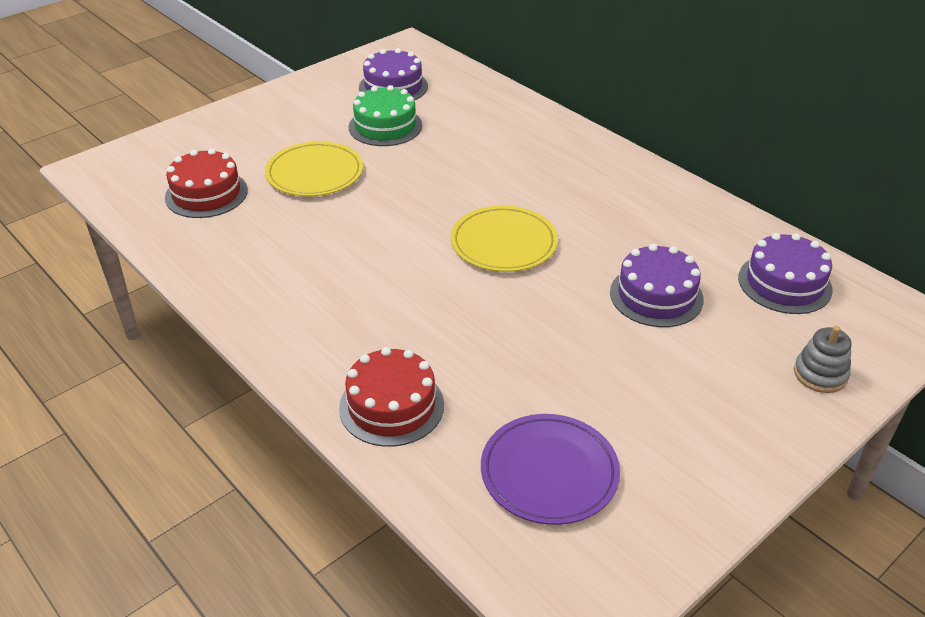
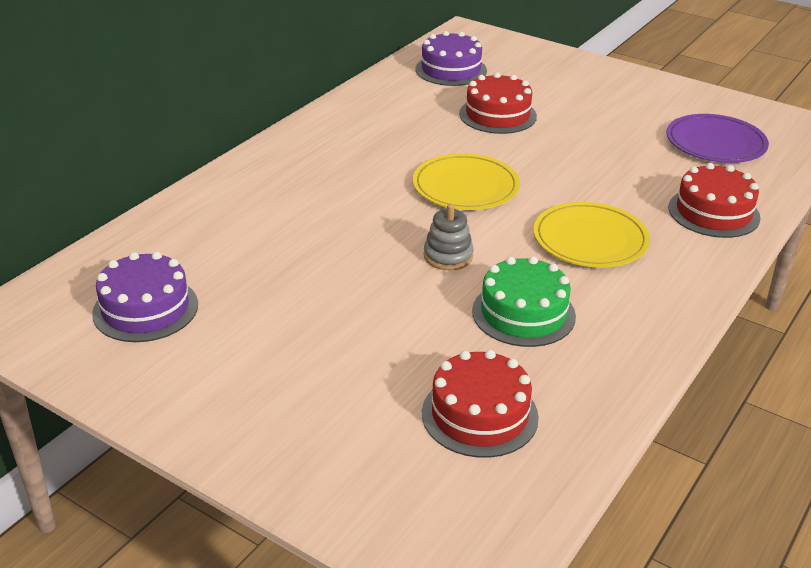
camera: 105 degrees left, 5 degrees down
yellow plate [265,141,363,196] -> yellow plate moved to [533,202,650,268]
green cake [348,85,422,146] -> green cake moved to [472,256,576,347]
purple cake [610,244,704,327] -> red cake [459,72,537,134]
grey stacking toy [794,326,851,393] -> grey stacking toy moved to [424,204,474,270]

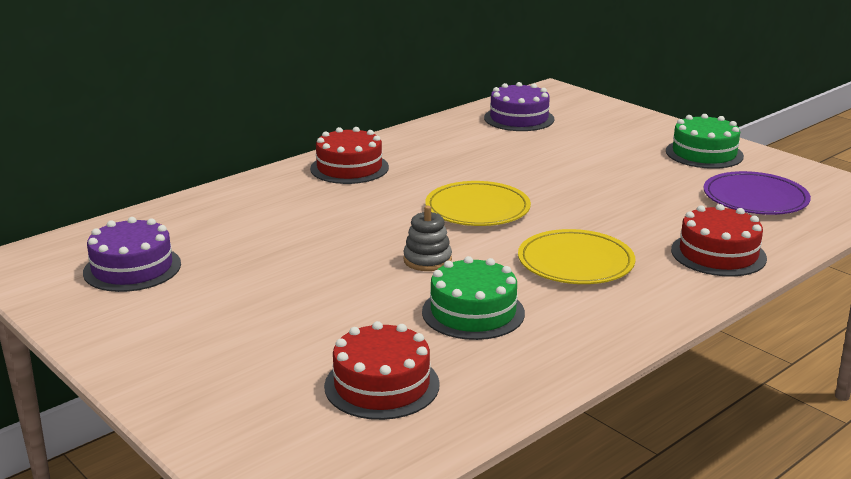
camera: 15 degrees right, 10 degrees down
red cake [459,72,537,134] -> red cake moved to [310,127,389,184]
none -> green cake [666,114,744,169]

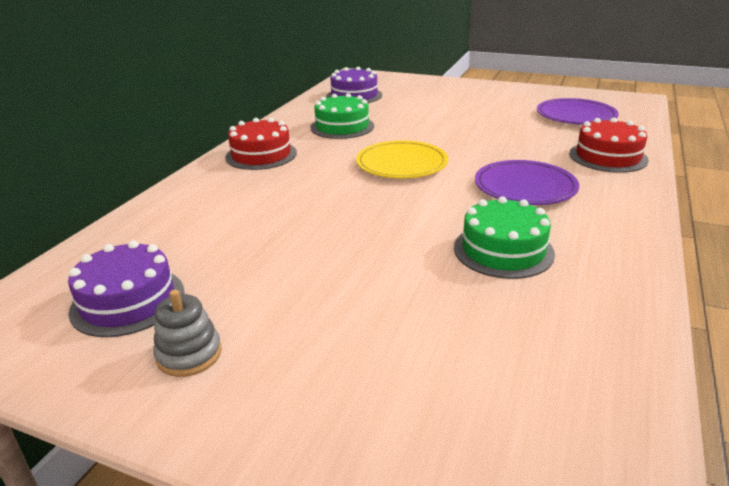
camera: 25 degrees left, 5 degrees up
red cake [324,321,440,420] -> none
grey stacking toy [403,206,452,271] -> grey stacking toy moved to [153,289,222,377]
yellow plate [518,229,635,284] -> purple plate [475,160,579,205]
green cake [666,114,744,169] -> green cake moved to [311,93,374,139]

